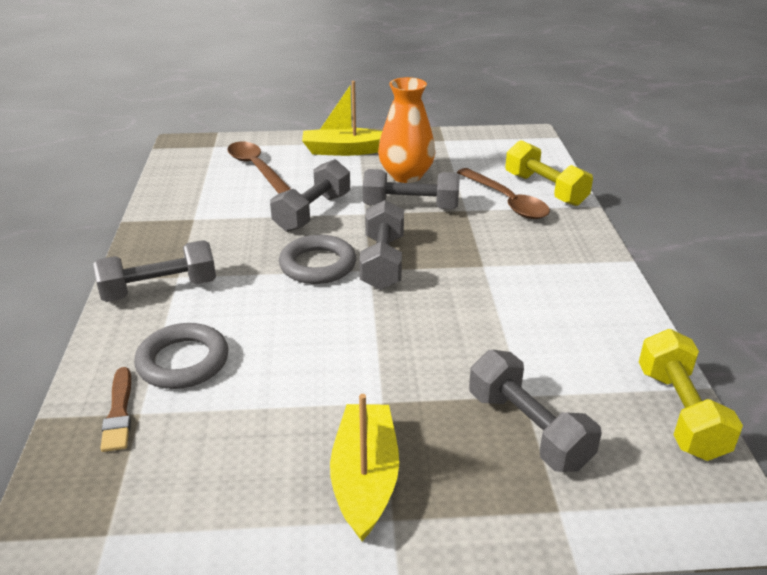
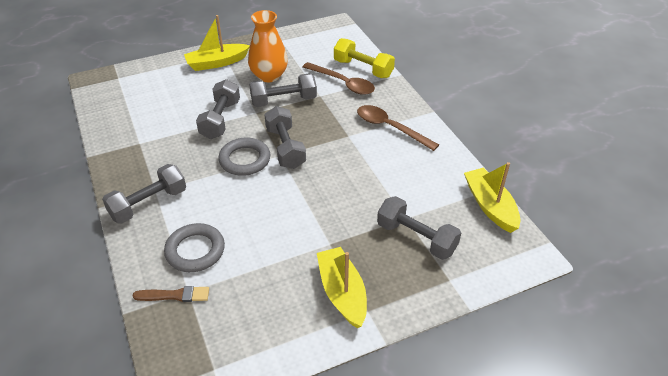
camera: 20 degrees left, 10 degrees up
brown brush [100,367,131,452] -> brown brush turned 60 degrees counterclockwise [133,286,209,302]
brown spoon [228,141,291,194] -> brown spoon moved to [357,105,439,151]
yellow dumbbell [639,329,743,461] -> yellow boat [464,162,521,233]

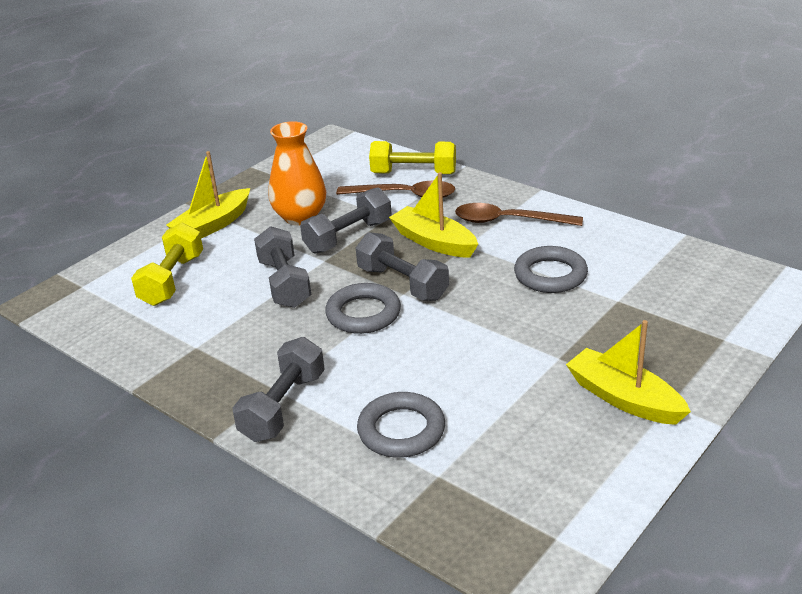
camera: 25 degrees left, 10 degrees down
brown brush [133,286,209,302] -> none
grey dumbbell [377,196,461,260] -> none
yellow boat [464,162,521,233] -> yellow boat moved to [389,172,478,258]
none -> yellow dumbbell [131,222,203,306]
none -> grey ring [514,246,588,293]

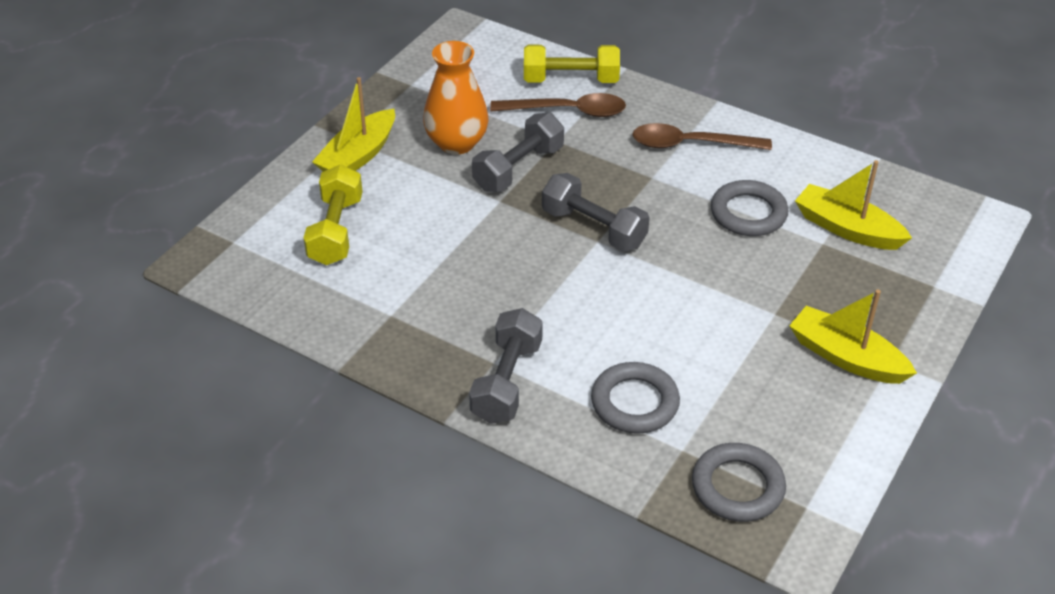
camera: 10 degrees left, 10 degrees up
grey dumbbell [254,226,311,308] -> none
grey ring [325,283,401,334] -> grey ring moved to [692,443,786,522]
yellow boat [389,172,478,258] -> yellow boat moved to [795,160,912,250]

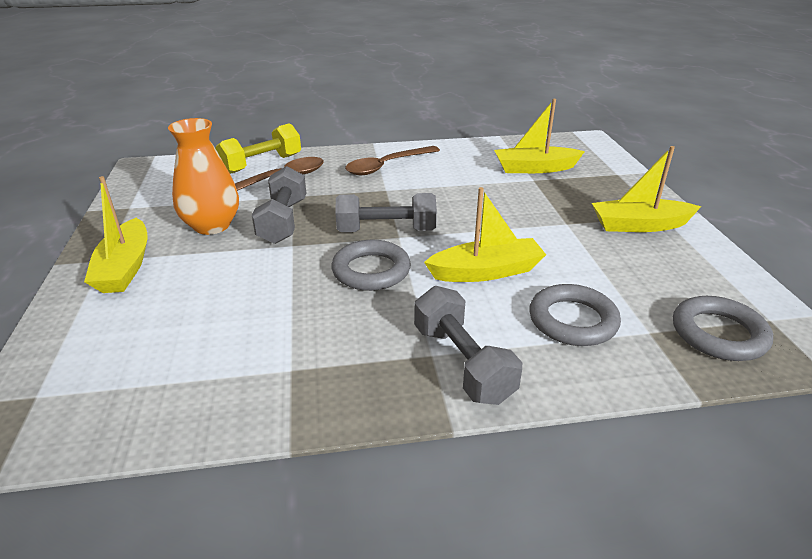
camera: 40 degrees left, 10 degrees down
yellow dumbbell [304,164,363,265] -> none
grey ring [711,180,788,236] -> grey ring moved to [331,240,411,291]
none -> yellow boat [424,187,546,282]

